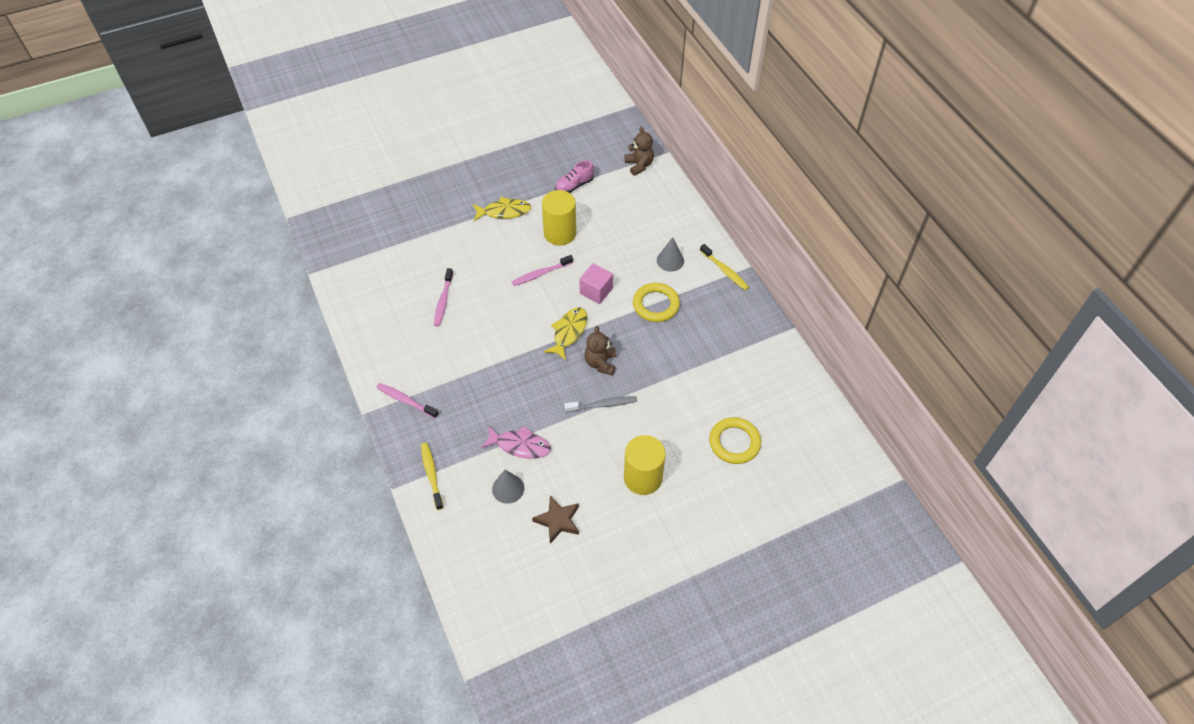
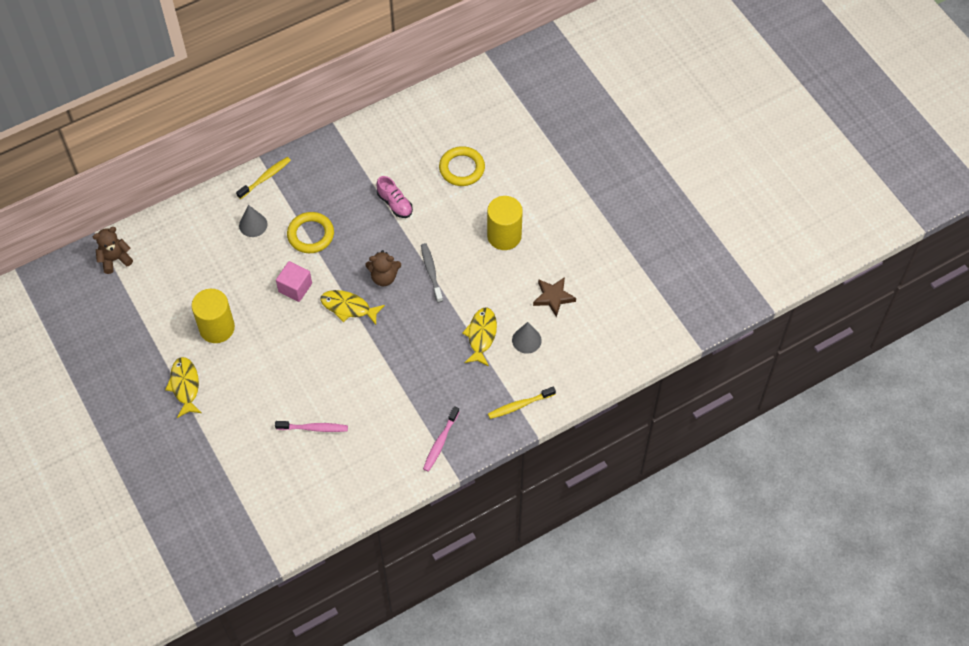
camera: 95 degrees left, 5 degrees up
pink fish [481,426,551,459] -> yellow fish [462,307,497,366]
pink toothbrush [512,255,573,286] -> none
pink shoe [555,160,594,193] -> pink shoe moved to [376,176,413,218]

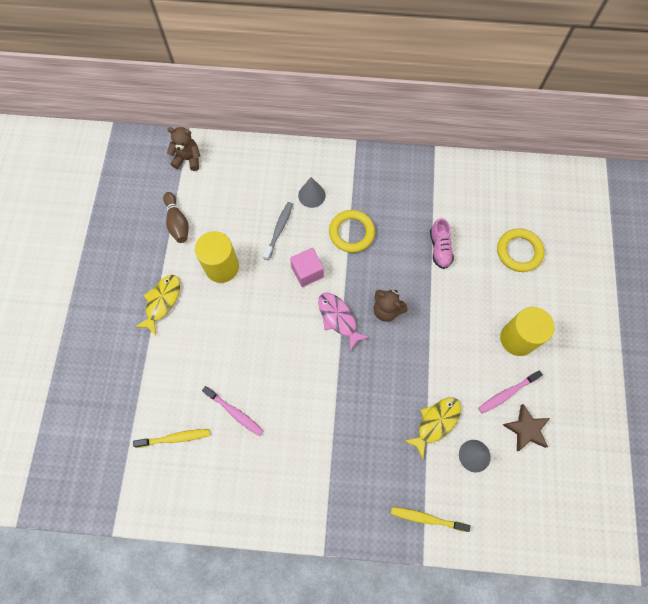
camera: 35 degrees right, 10 degrees up
yellow toothbrush [236,157,291,199] -> yellow toothbrush moved to [133,429,210,448]
yellow fish [320,290,385,325] -> pink fish [318,293,370,351]
grey toothbrush [421,243,443,303] -> grey toothbrush moved to [263,202,293,260]
pink toothbrush [423,406,459,472] -> pink toothbrush moved to [478,370,543,413]
none -> brown bowling pin [163,192,189,243]

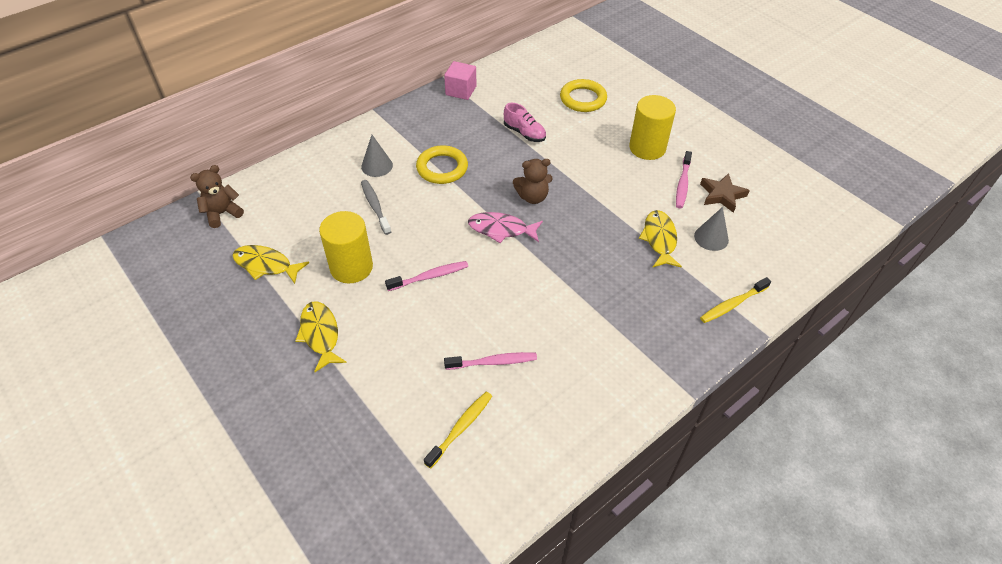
camera: 45 degrees left, 20 degrees down
brown bowling pin [163,192,189,243] -> yellow fish [232,245,309,284]
pink cube [290,248,324,287] -> pink cube moved to [444,61,477,100]
none -> pink toothbrush [385,261,468,291]

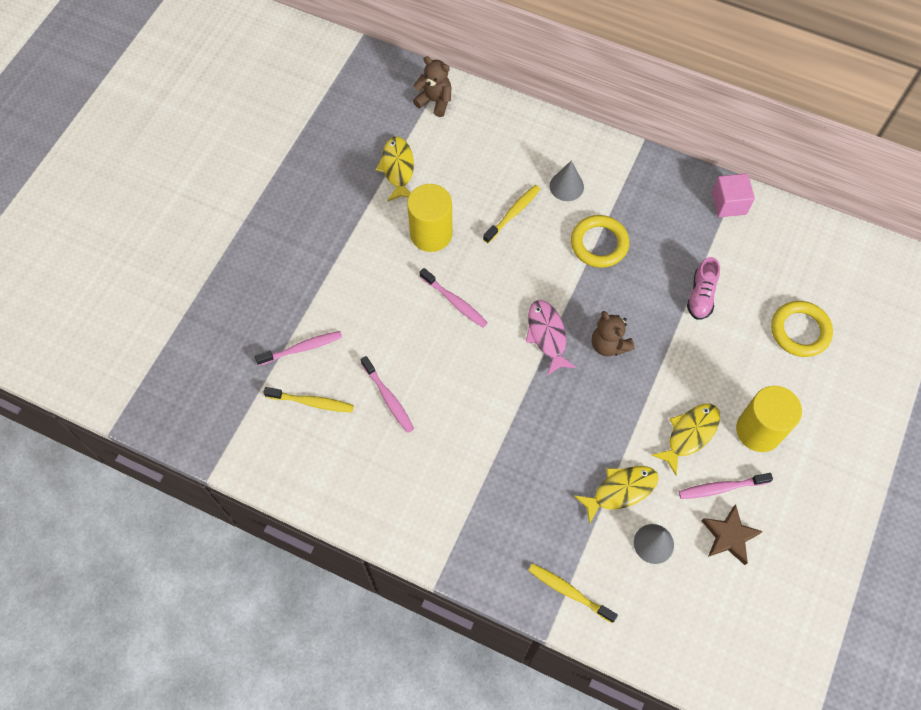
camera: 65 degrees right, 15 degrees up
yellow fish [295,301,347,372] -> yellow fish moved to [651,404,720,476]
grey toothbrush [361,180,391,235] -> yellow toothbrush [483,185,540,243]
none -> pink toothbrush [255,331,342,365]

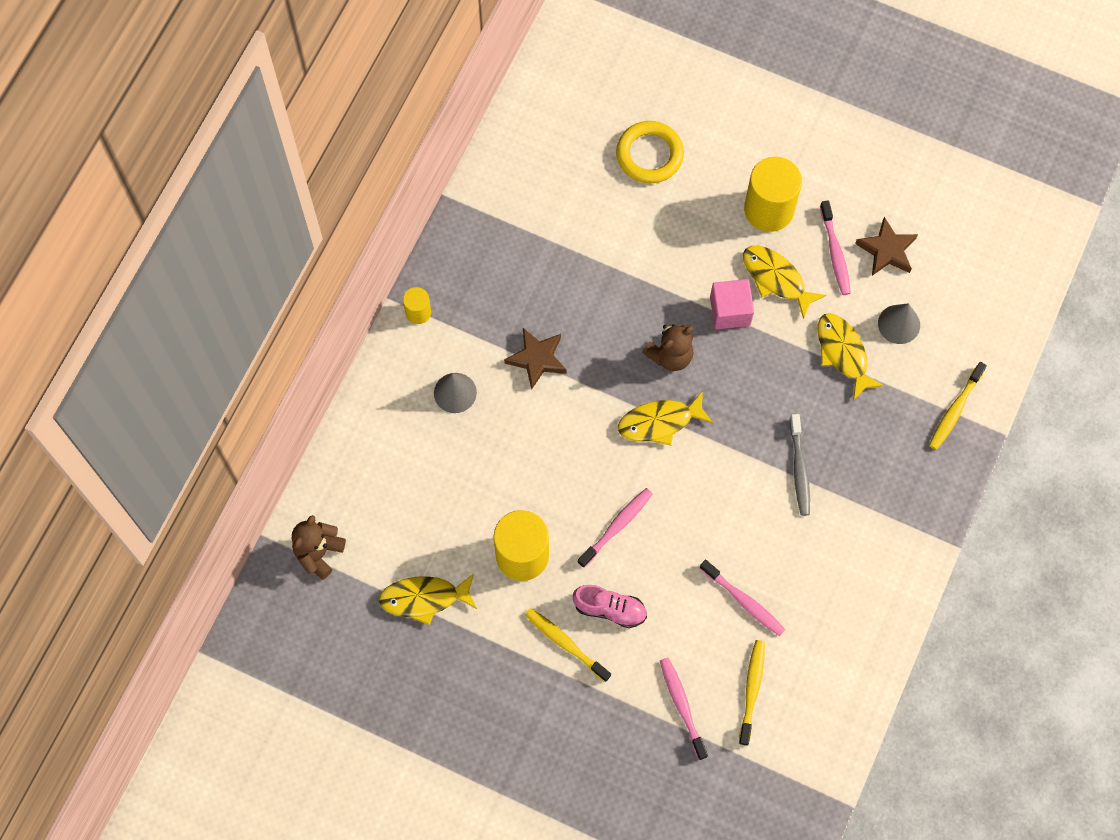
camera: 90 degrees left, 5 degrees up
pink toothbrush [361,356,414,433] -> pink toothbrush turned 75 degrees clockwise [700,560,785,636]
yellow toothbrush [483,185,540,243] -> yellow toothbrush moved to [525,608,611,682]
pink fish [526,300,577,376] -> yellow fish [618,391,713,446]
yellow ring [571,215,629,268] -> brown star [504,328,567,390]
pink shoe [687,257,720,320] -> pink shoe moved to [573,585,647,628]
pink cube [712,173,755,217] -> pink cube moved to [710,279,754,329]
none -> yellow cylinder [403,287,431,324]
none -> grey toothbrush [790,414,810,516]

